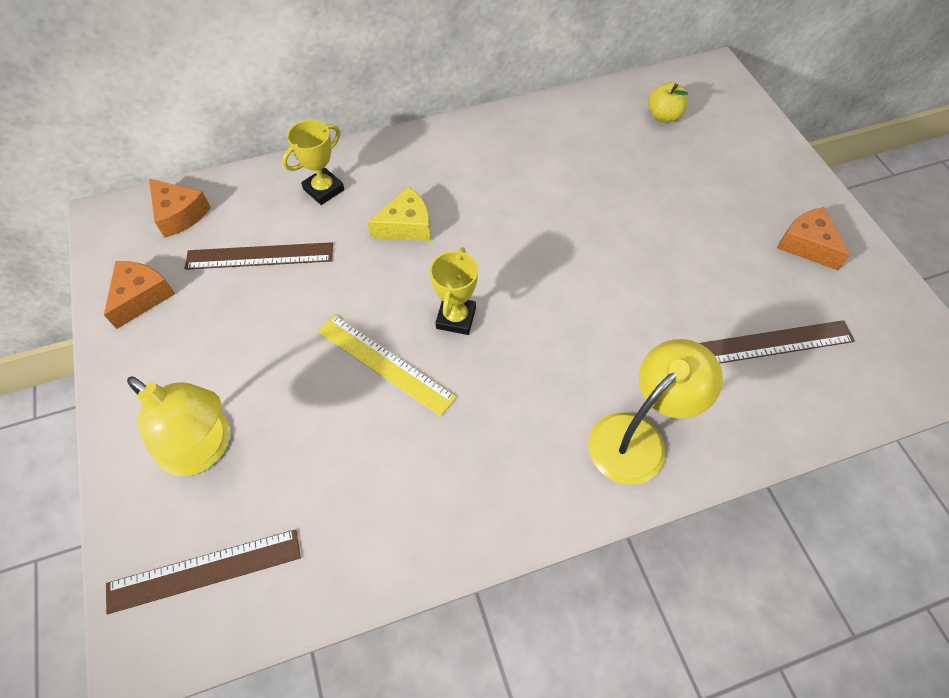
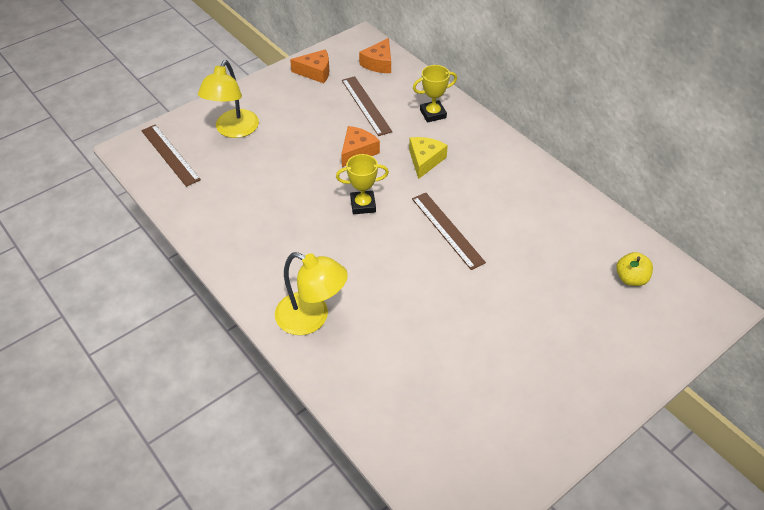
camera: 70 degrees right, 10 degrees down
yellow trophy [282,120,344,205] -> yellow trophy turned 45 degrees counterclockwise [413,65,457,123]
yellow ruler [318,315,457,417] -> none
yellow cheese [368,186,431,241] -> yellow cheese turned 120 degrees counterclockwise [409,137,448,179]
brown ruler [700,320,855,363] -> brown ruler moved to [412,193,486,270]
orange cheese [777,207,850,270] -> orange cheese moved to [341,126,380,167]

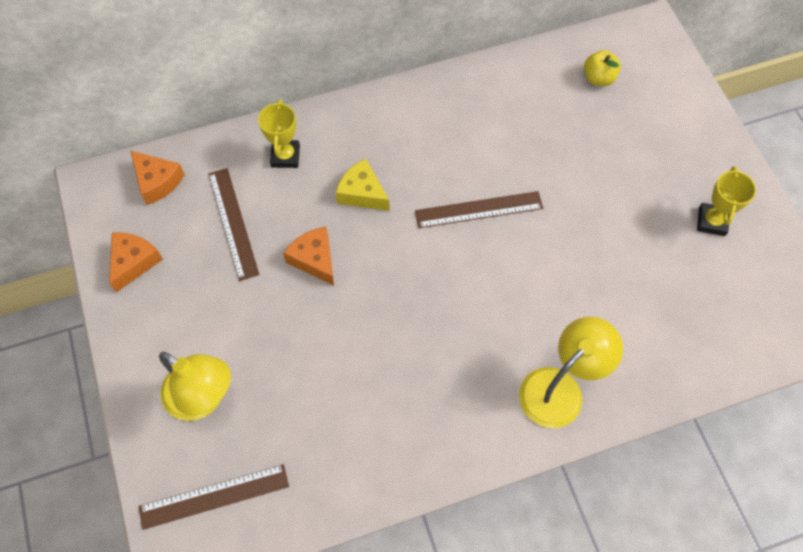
camera: 70 degrees left, 15 degrees up
yellow trophy [336,154,389,214] -> yellow trophy moved to [697,166,756,236]
brown ruler [342,76,392,136] -> brown ruler turned 75 degrees clockwise [208,168,260,281]

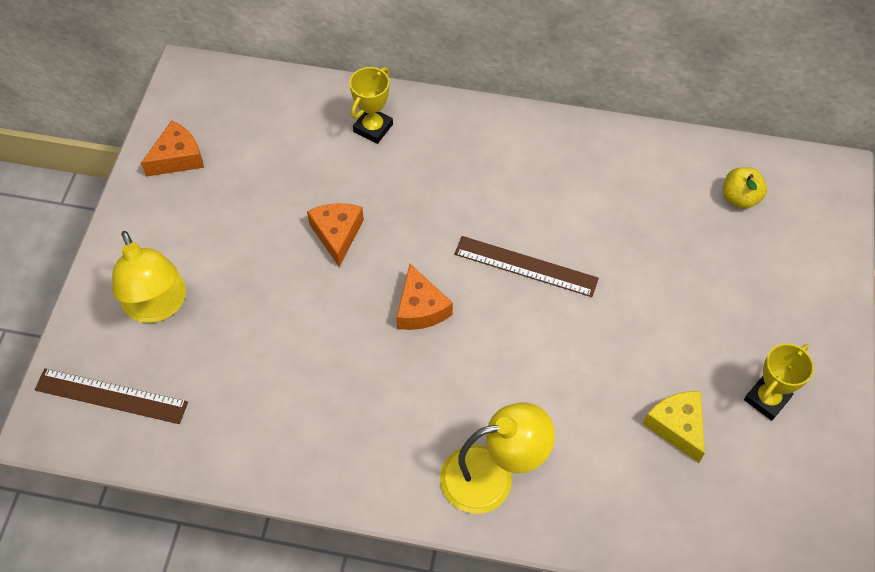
camera: 30 degrees right, 5 degrees down
orange cheese [131,151,185,205] -> orange cheese moved to [396,264,453,330]
brown ruler [208,168,260,281] -> none
yellow cheese [335,158,390,211] -> yellow cheese moved to [643,391,705,463]

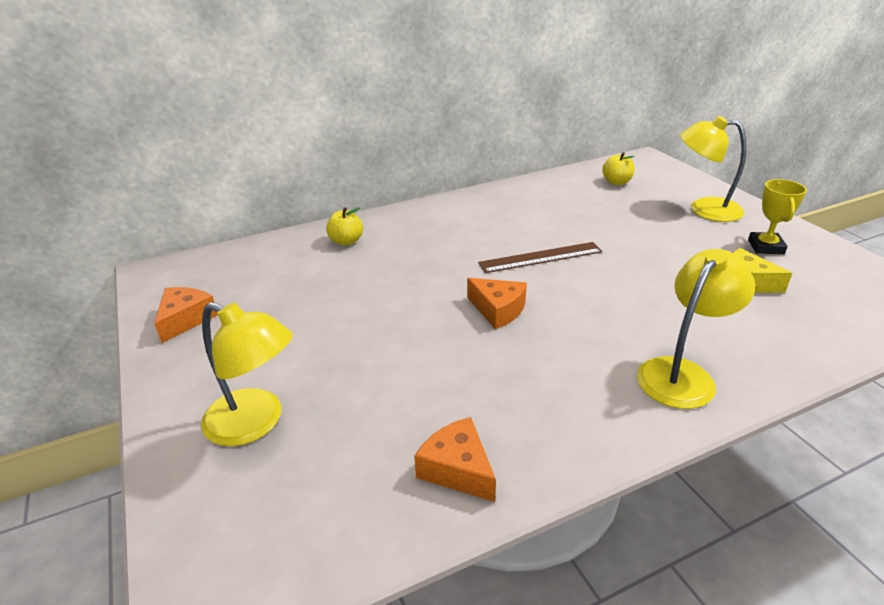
camera: 35 degrees left, 25 degrees down
brown ruler [35,368,188,424] -> none
orange cheese [307,203,364,267] -> orange cheese moved to [414,417,496,502]
yellow trophy [350,67,393,144] -> yellow apple [326,207,363,246]
none -> yellow lamp [680,116,747,222]

